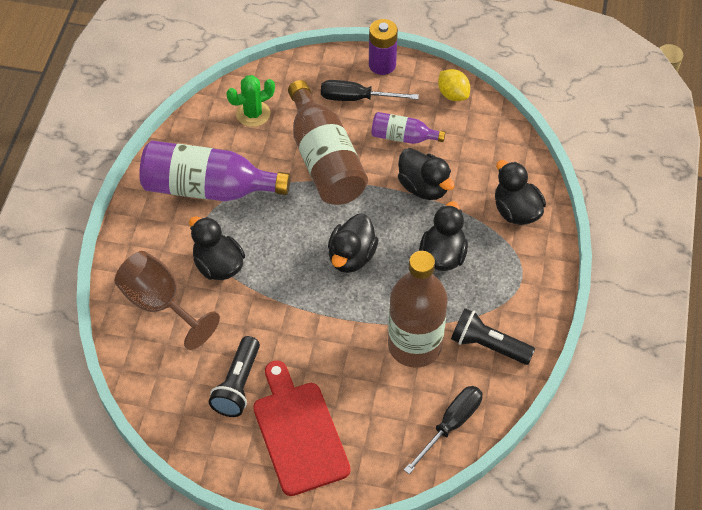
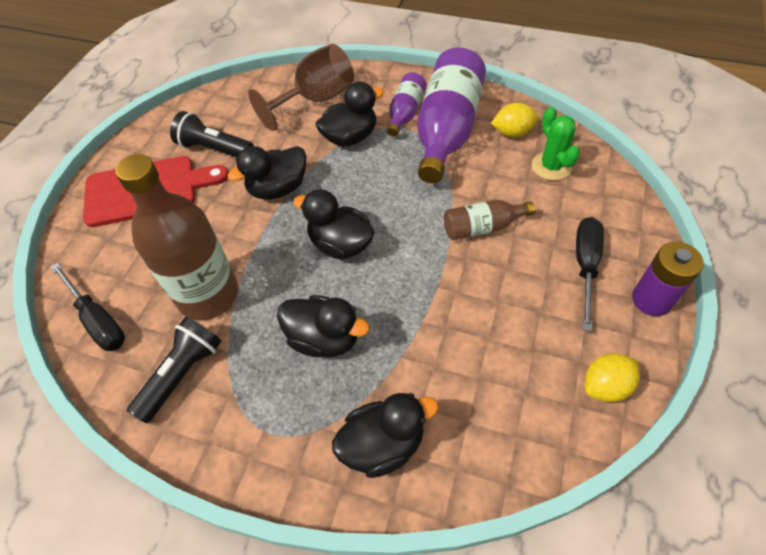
camera: 100 degrees right, 0 degrees up
brown bottle [288,80,368,205] -> brown bottle [444,200,535,240], size x0.51
purple bottle [371,112,446,144] -> purple bottle moved to [387,72,427,137]
black duck [398,148,455,200] -> black duck moved to [227,146,307,199]
none -> yellow lemon [491,103,539,137]

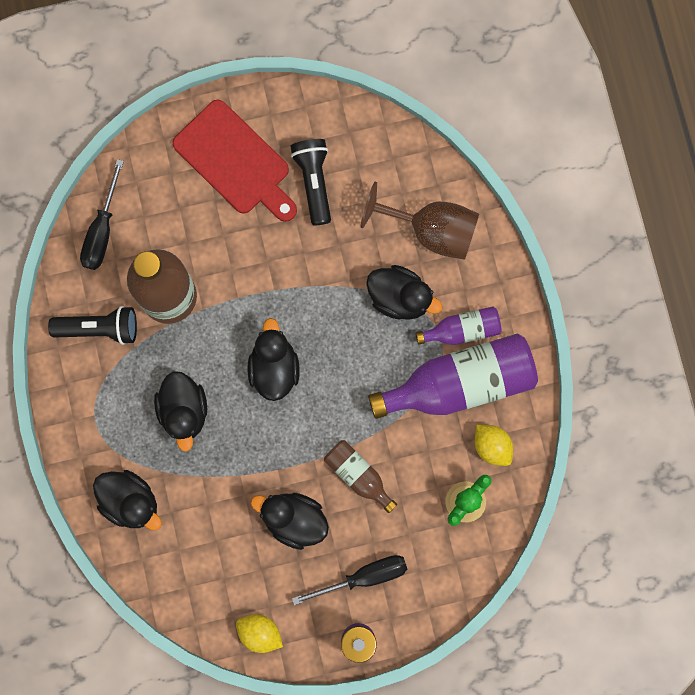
camera: 55 degrees right, 25 degrees up
black duck [227,146,307,199] -> black duck moved to [251,493,329,550]

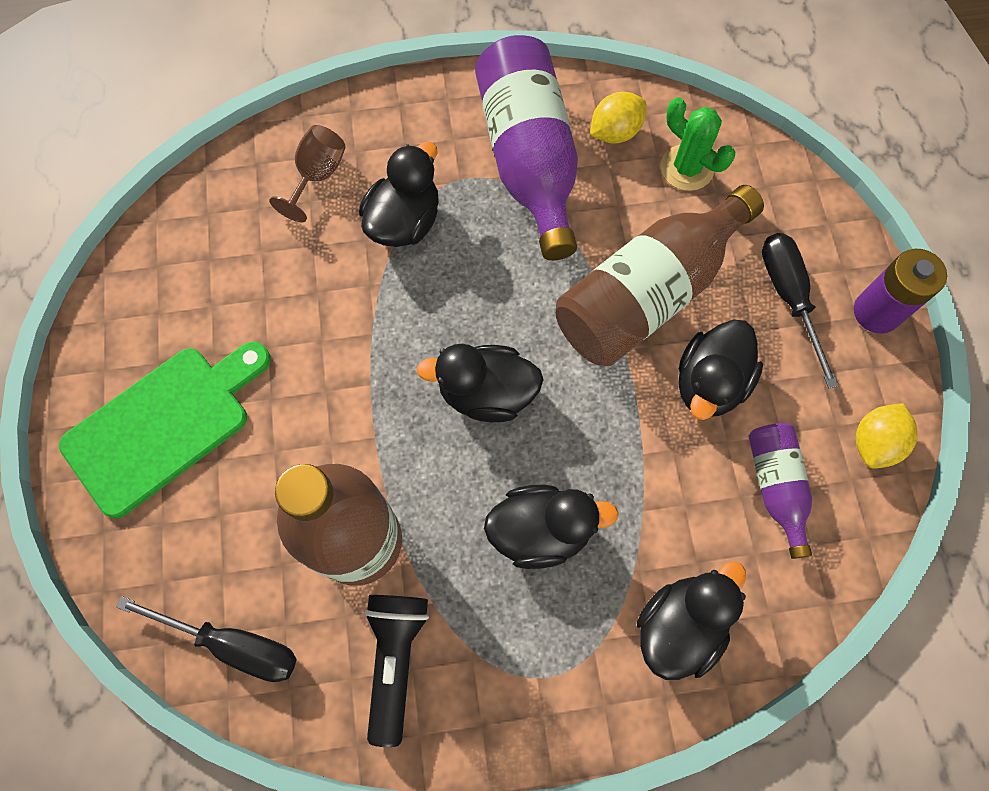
camera: 85 degrees left, 10 degrees down
red cutting board [172,100,297,222] -> green cutting board [59,342,271,518]
black flashlight [291,139,331,226] -> none
brown bottle [324,440,397,513] -> brown bottle [556,185,764,366], size x1.95
brown goblet [361,182,479,260] -> brown goblet [269,125,346,222], size x0.59
purple bottle [416,306,502,345] -> purple bottle moved to [748,423,812,559]

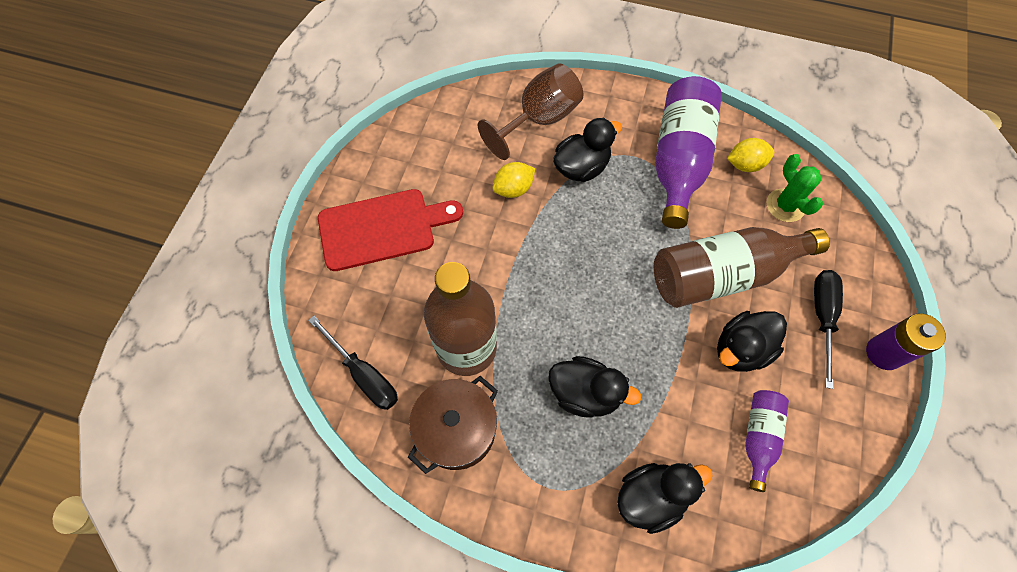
camera: 25 degrees right, 5 degrees down
green cutting board [59,342,271,518] -> red cutting board [318,189,463,271]
brown goblet [269,125,346,222] -> brown goblet [478,64,583,160], size x1.69
black flashlight [364,595,429,747] -> brown pot [408,376,498,474]
black duck [417,344,544,422] -> none
yellow lemon [856,403,918,469] -> yellow lemon moved to [492,162,535,198]

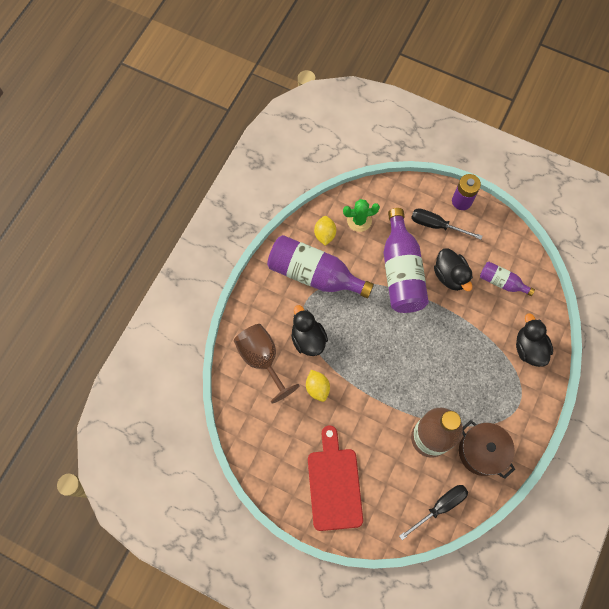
camera: 80 degrees left, 5 degrees up
black duck [548,356,641,418] -> none
brown bottle [654,227,830,308] -> purple bottle [383,208,429,313]

